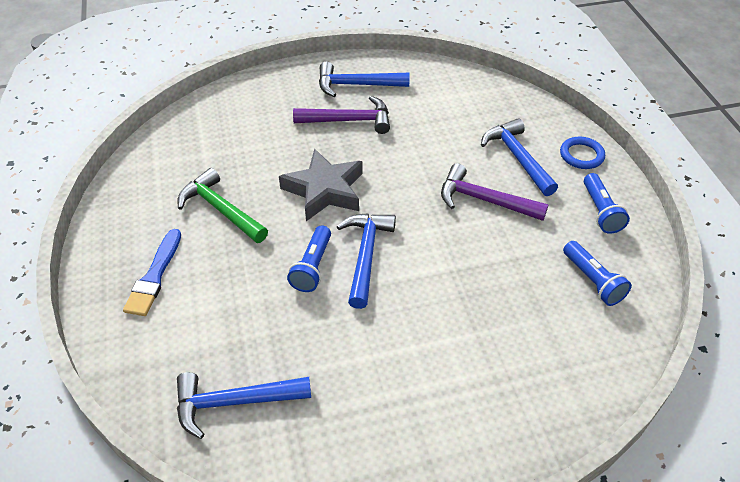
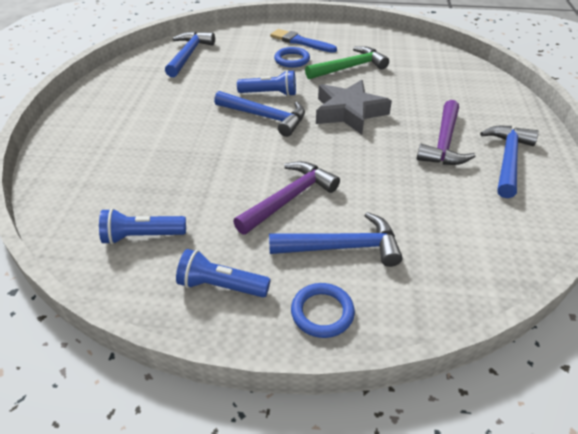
camera: 110 degrees right, 5 degrees down
blue flashlight [287,226,331,292] -> blue flashlight turned 150 degrees clockwise [237,70,296,96]
none -> blue ring [274,47,310,68]

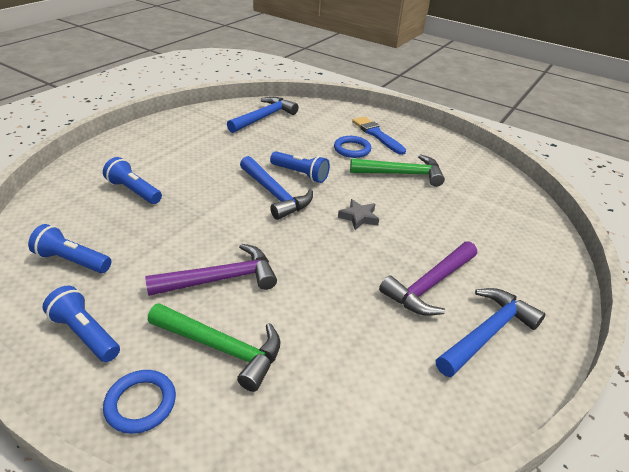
camera: 25 degrees right, 5 degrees down
blue hammer [269,212,403,267] -> green hammer [148,303,281,392]
grey star [316,80,392,135] -> grey star [338,199,379,230], size x0.49
none -> blue flashlight [103,157,162,204]

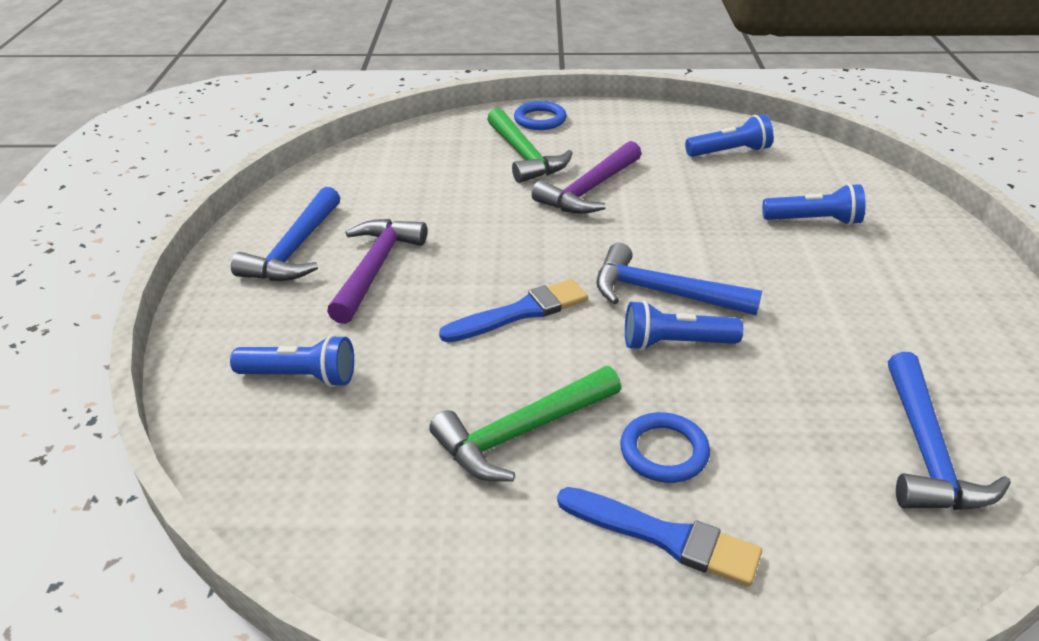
camera: 150 degrees right, 0 degrees up
blue flashlight [42,286,120,362] -> blue flashlight moved to [230,335,354,387]
green hammer [148,303,281,392] -> green hammer turned 105 degrees counterclockwise [487,108,573,183]
grey star [338,199,379,230] -> blue brush [439,279,588,343]

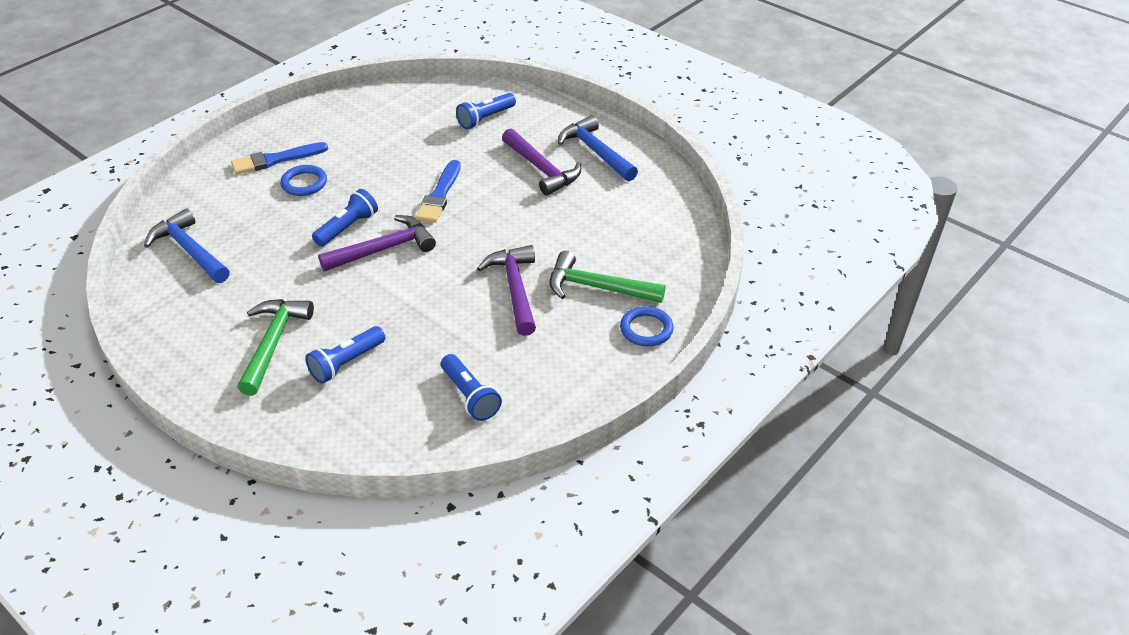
camera: 130 degrees right, 5 degrees up
green hammer [429,366,621,481] -> green hammer moved to [238,299,314,396]
blue hammer [596,243,762,315] -> purple hammer [318,215,436,271]
blue flashlight [685,114,774,157] -> blue flashlight turned 60 degrees counterclockwise [441,354,502,421]

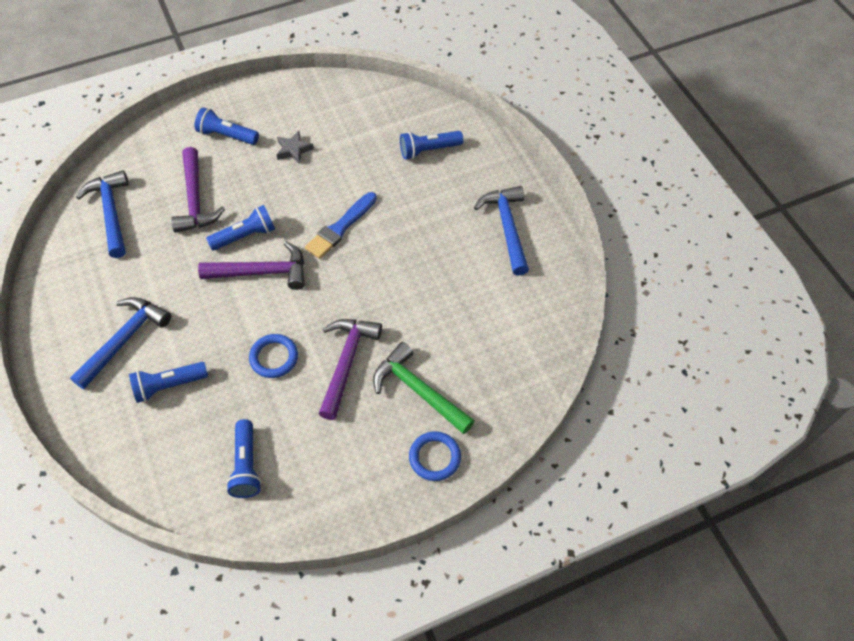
camera: 25 degrees right, 15 degrees up
blue brush [231,142,328,174] -> blue flashlight [195,107,259,145]
green hammer [238,299,314,396] -> blue hammer [70,297,171,389]
blue ring [280,165,327,196] -> blue ring moved to [249,334,298,378]
purple hammer [502,128,581,196] -> purple hammer moved to [171,147,225,233]
none -> grey star [277,131,314,164]

